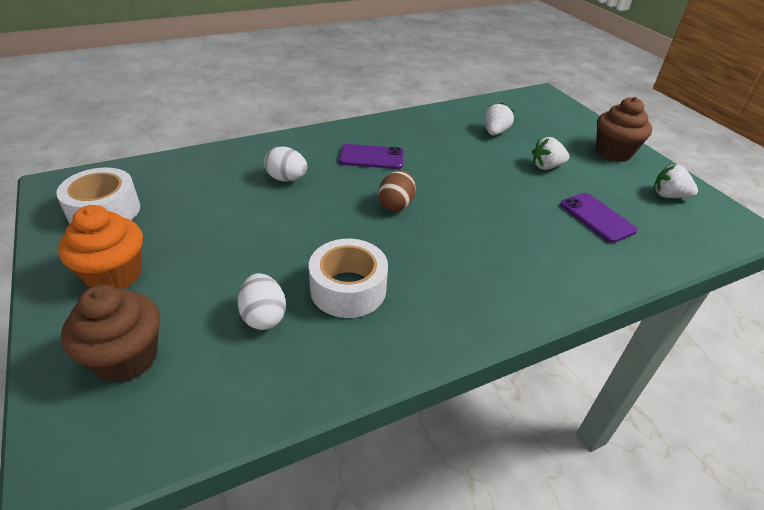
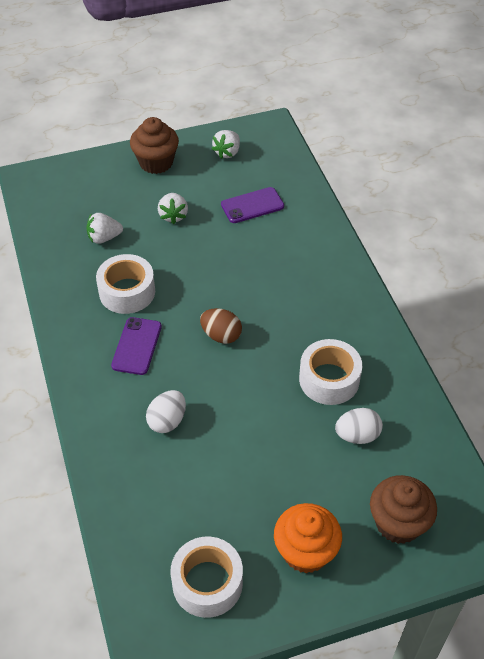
camera: 80 degrees left, 10 degrees up
white strawberry [484,102,514,135] -> white strawberry turned 45 degrees counterclockwise [86,213,123,244]
none -> white tape [96,254,155,314]

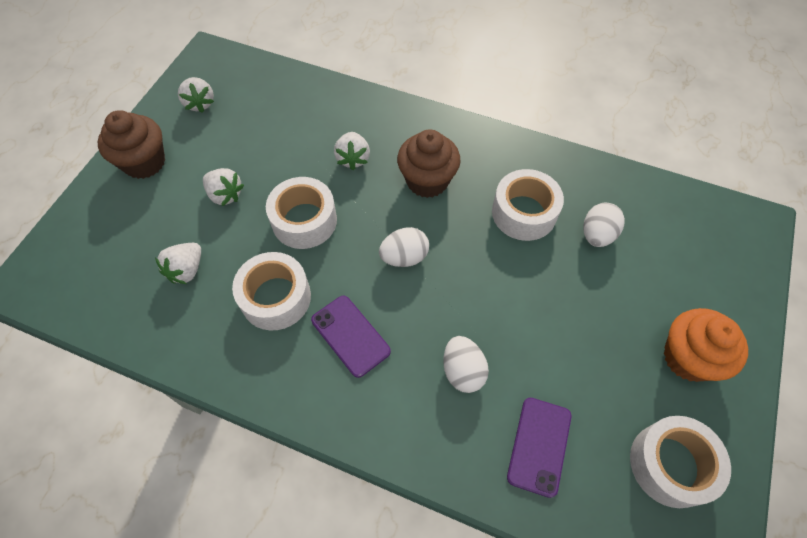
camera: 50 degrees left, 10 degrees up
brown egg [200,308,242,344] -> white egg [379,227,429,267]
purple phone [221,187,284,223] -> purple phone moved to [507,398,571,498]
brown cupcake [370,475,437,544] -> brown cupcake moved to [397,129,460,198]
none -> white tape [266,177,337,249]
none -> white strawberry [334,132,370,170]

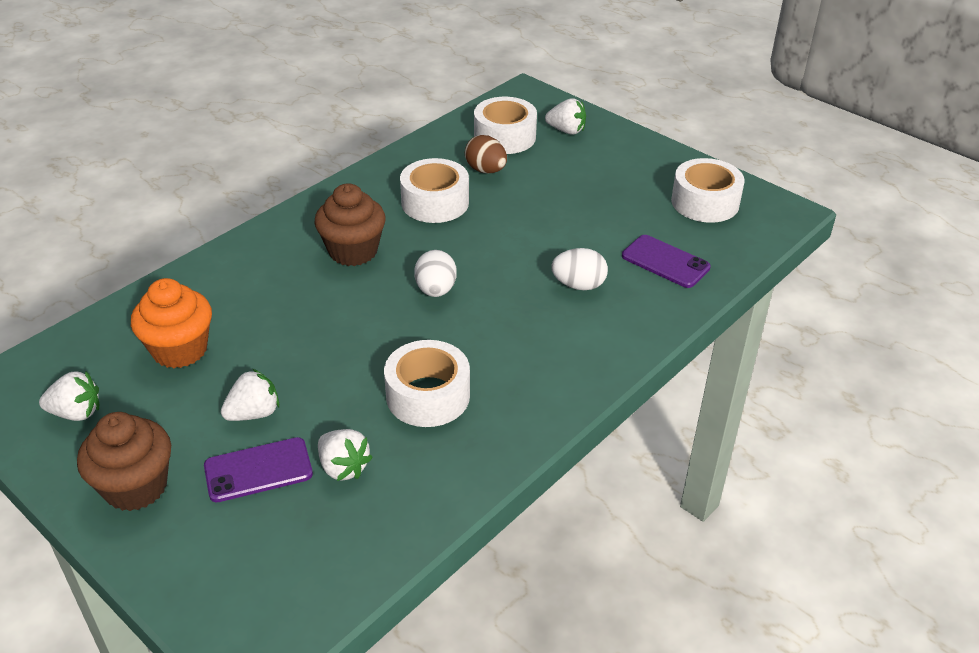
camera: 70 degrees left, 20 degrees down
white tape [266,177,337,249] -> white tape moved to [474,97,537,154]
purple phone [311,296,391,378] -> purple phone moved to [204,437,313,502]
white strawberry [334,132,370,170] -> white strawberry moved to [545,98,586,135]
white egg [583,203,625,247] -> brown egg [465,135,507,173]
orange cupcake [664,308,748,382] -> orange cupcake moved to [131,278,212,368]

